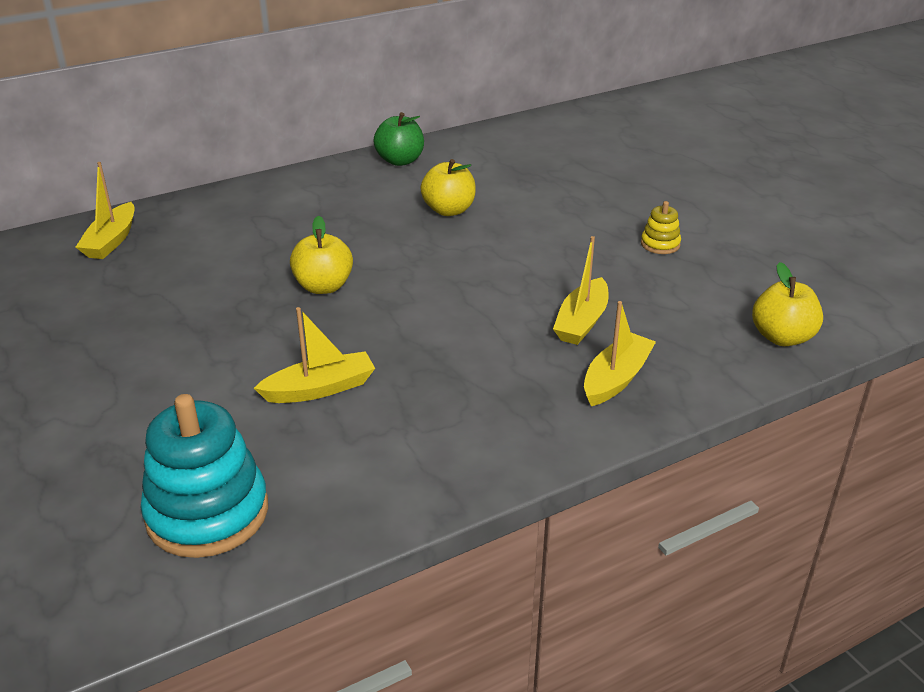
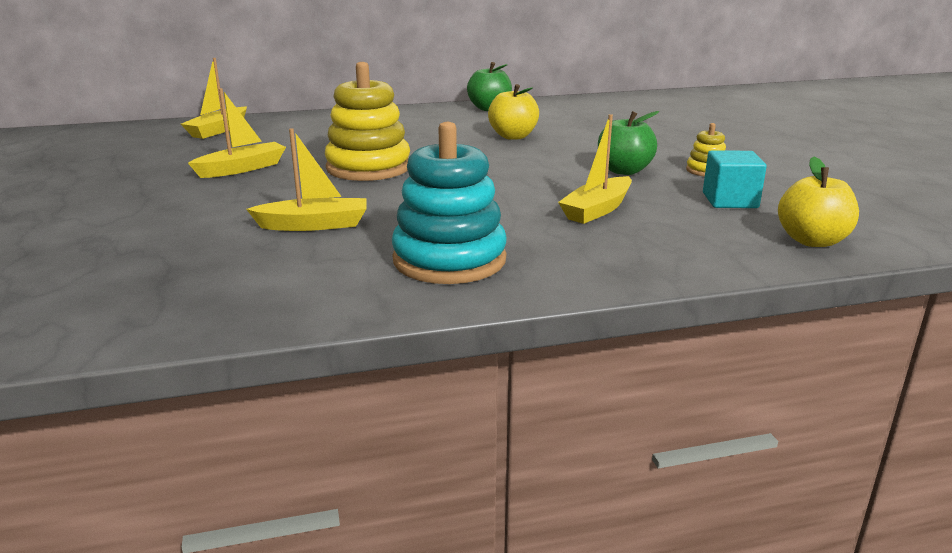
camera: 15 degrees right, 10 degrees down
turquoise stacking toy [141,394,268,558] -> turquoise stacking toy moved to [392,122,507,284]
yellow apple [290,216,353,294] -> yellow stacking toy [325,62,410,181]
yellow boat [584,301,656,406] -> yellow boat moved to [188,88,286,178]
none -> green apple [598,111,659,175]
none -> turquoise cube [703,150,767,208]

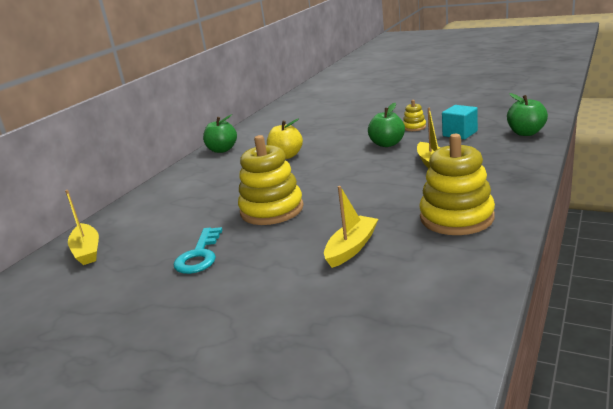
camera: 45 degrees left, 0 degrees up
yellow boat [188,88,286,178] -> turquoise key [173,227,223,274]
turquoise stacking toy [392,122,507,284] -> yellow stacking toy [419,134,495,235]
yellow apple [778,157,859,247] -> green apple [507,93,548,136]

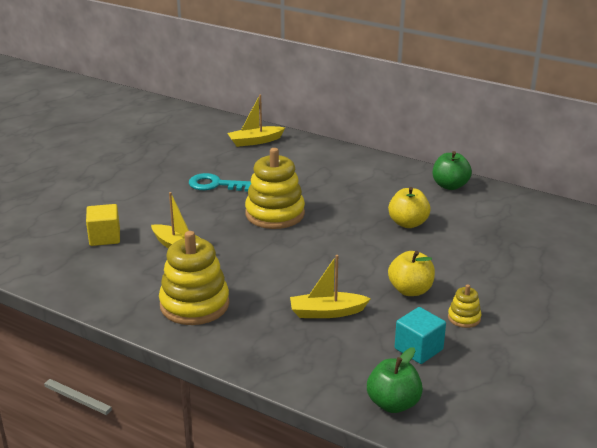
camera: 90 degrees right, 5 degrees up
green apple [368,103,405,147] -> yellow apple [388,251,435,296]
none -> yellow cube [86,204,120,246]

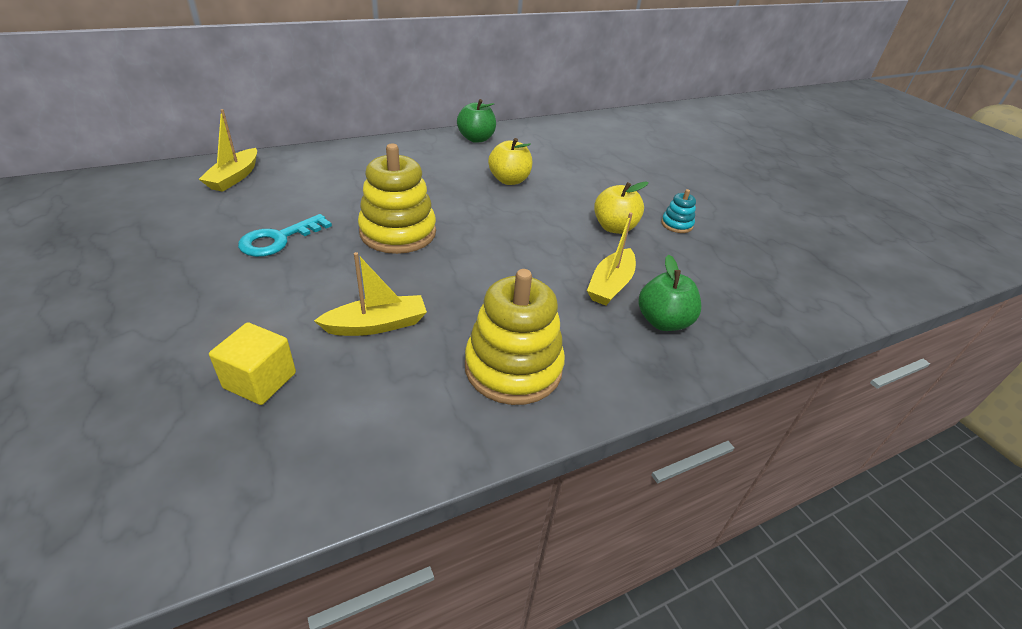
camera: 60 degrees left, 10 degrees up
green apple [367,347,423,413] -> green apple moved to [638,255,701,331]
turquoise cube [395,307,446,364] -> none
yellow stacking toy [448,284,481,328] -> turquoise stacking toy [661,189,696,233]

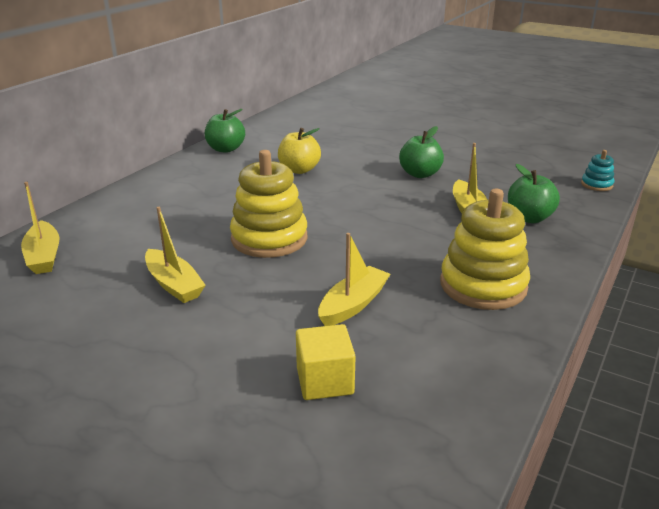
camera: 30 degrees left, 10 degrees down
turquoise key [238,214,332,257] -> yellow boat [145,207,206,303]
yellow apple [594,181,649,234] -> green apple [399,126,444,178]
turquoise stacking toy [661,189,696,233] -> turquoise stacking toy moved to [581,150,614,191]

